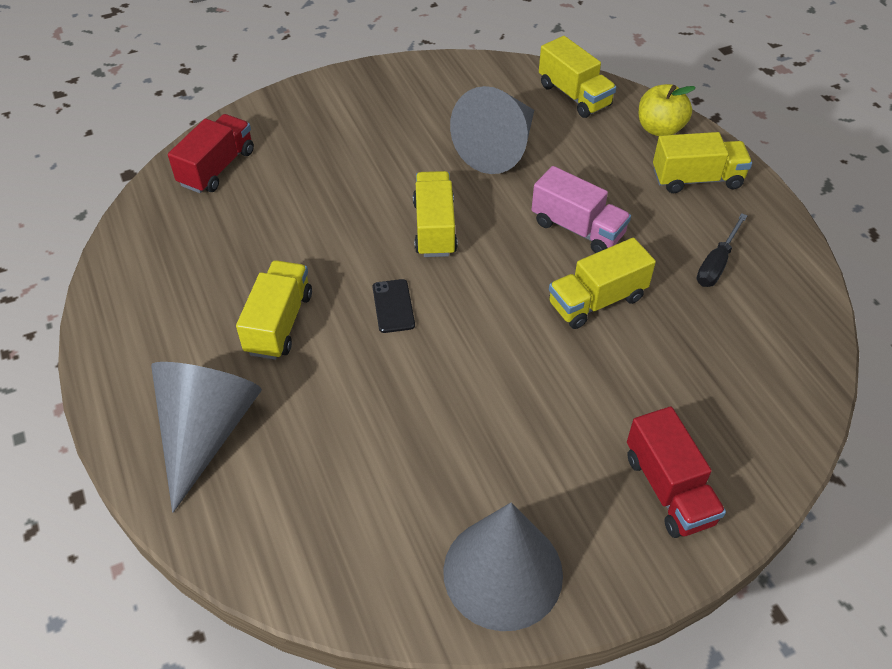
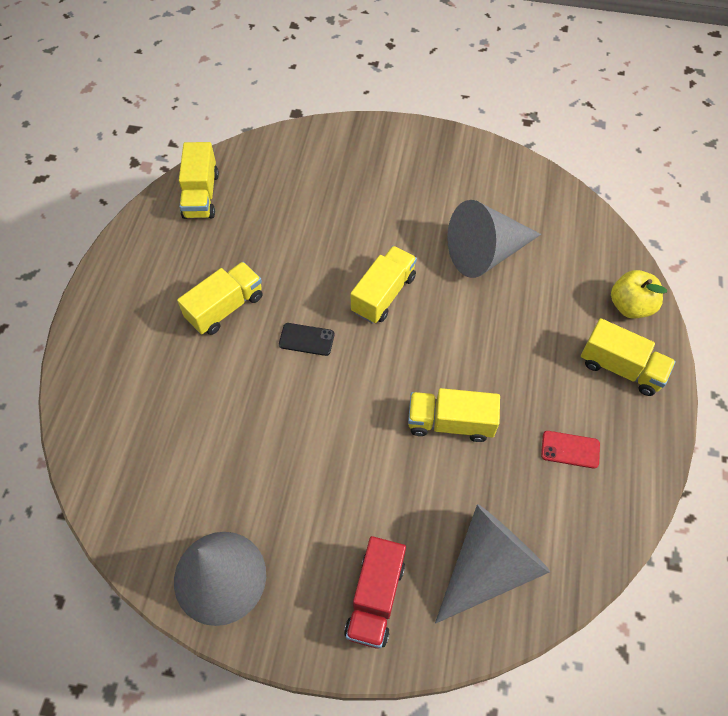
camera: 35 degrees right, 10 degrees up
grey cone [151,362,262,513] -> grey cone moved to [435,504,550,624]
red truck [168,114,254,193] -> none
black phone [373,279,415,333] -> black phone turned 75 degrees clockwise [279,323,335,356]
pink truck [531,166,631,253] -> none
yellow truck [539,36,616,118] -> yellow truck moved to [179,142,219,219]
black screwdriver [697,213,747,287] -> red phone [541,431,600,469]

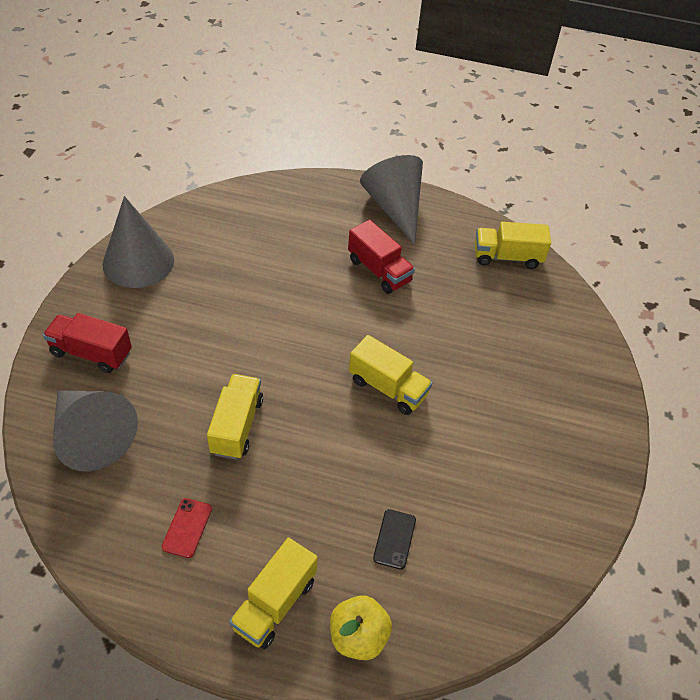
camera: 90 degrees right, 10 degrees down
yellow truck [177,262,263,335] -> red truck [348,220,415,294]
black phone [279,323,335,356] -> black phone moved to [373,509,416,570]
grey cone [447,200,541,278] -> grey cone moved to [360,155,423,245]

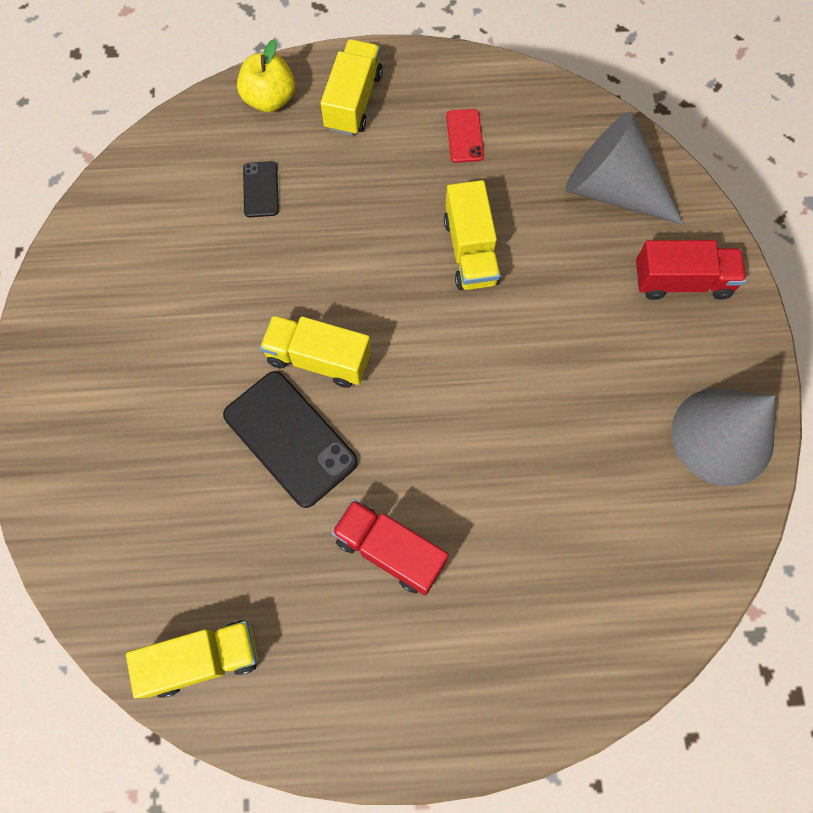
camera: 165 degrees right, 20 degrees up
grey cone [360,155,423,245] -> none
none -> black phone [223,371,358,508]

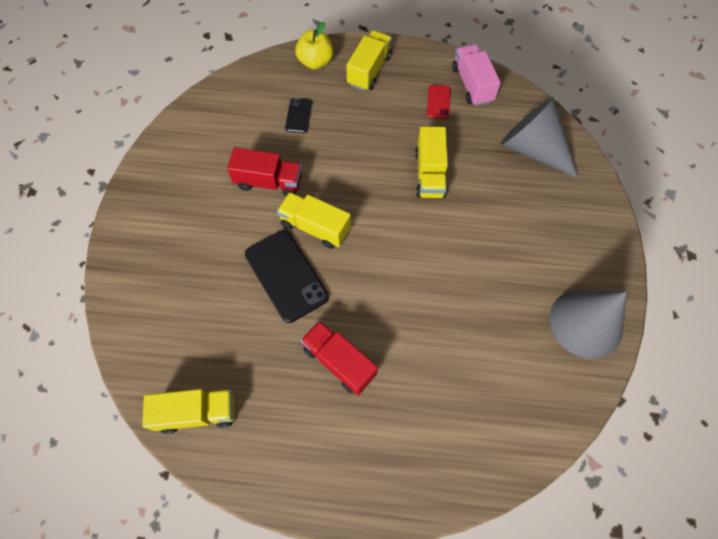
camera: 10 degrees right, 5 degrees down
red truck [636,240,746,300] -> red truck moved to [227,148,302,196]
none -> pink truck [452,44,501,106]

